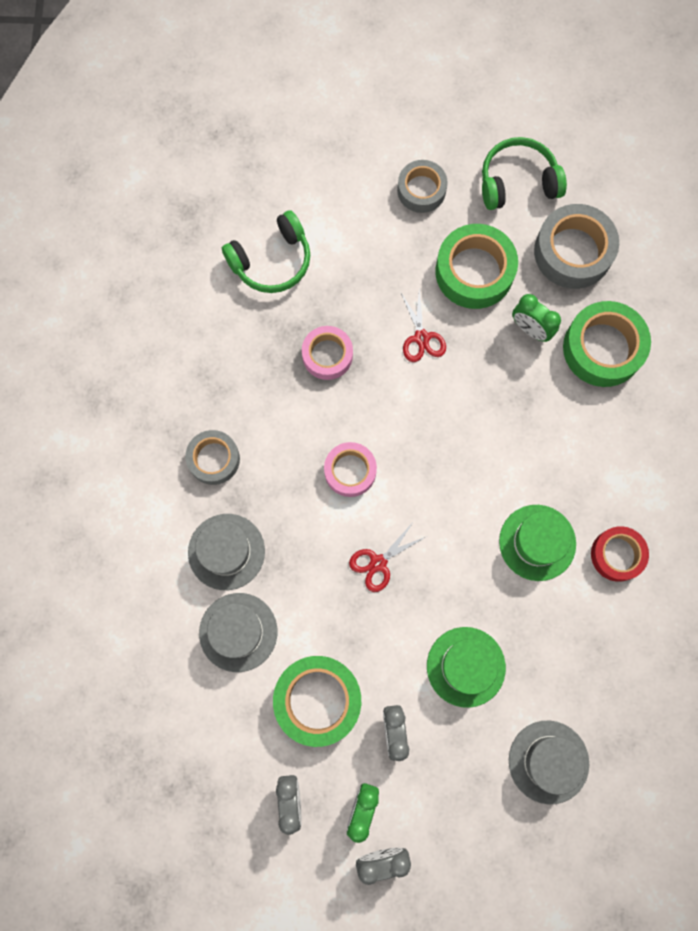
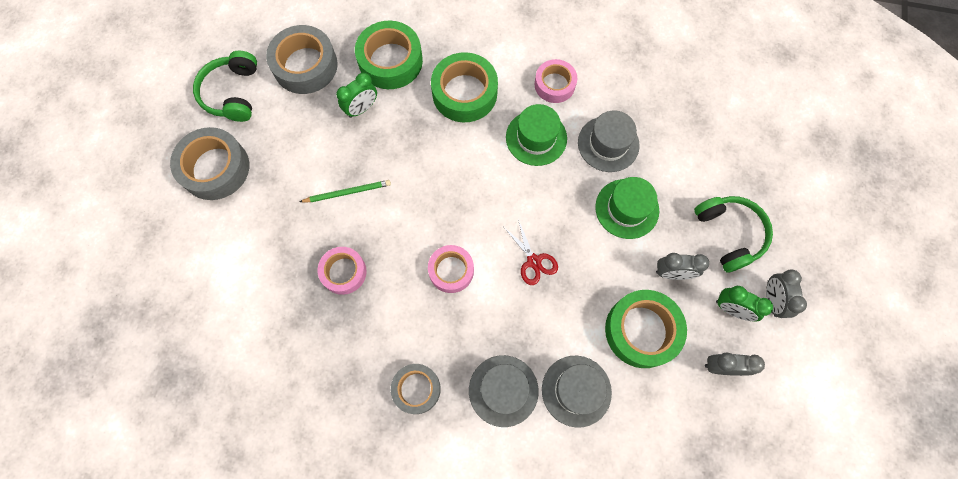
camera: 80 degrees left, 5 degrees down
green headphones [222,210,310,293] -> green headphones moved to [694,196,773,273]
grey tape [397,160,448,213] -> grey tape [170,127,249,200], size x1.58
red scissors [400,289,446,362] -> green pencil [300,180,391,202]
green tape [435,224,518,309] -> green tape moved to [431,52,498,122]
grey hat [509,721,589,804] -> grey hat moved to [578,110,640,172]
red tape [591,526,649,582] -> pink tape [535,59,577,103]

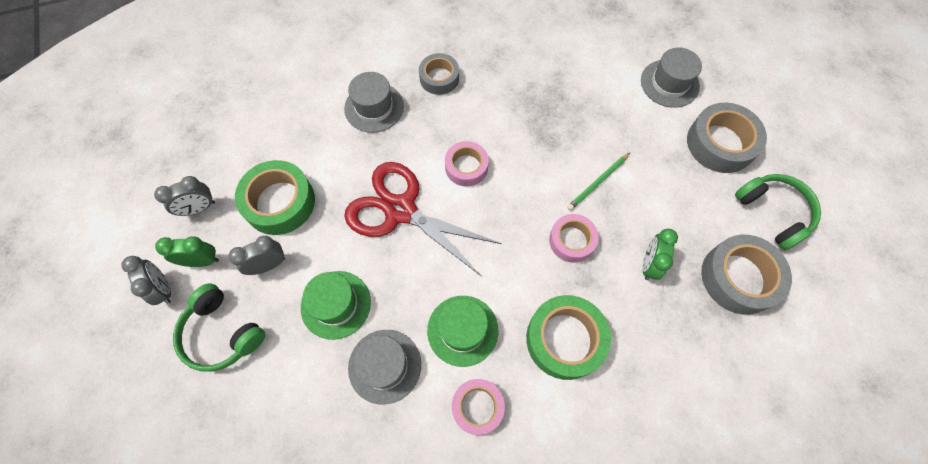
camera: 150 degrees right, 5 degrees down
pink tape [317,247,367,295] -> pink tape moved to [549,214,599,263]
green tape [355,21,423,89] -> none
red scissors [505,219,558,285] -> red scissors [344,162,502,276], size x2.24
grey hat [542,356,612,428] -> grey hat moved to [641,47,702,108]

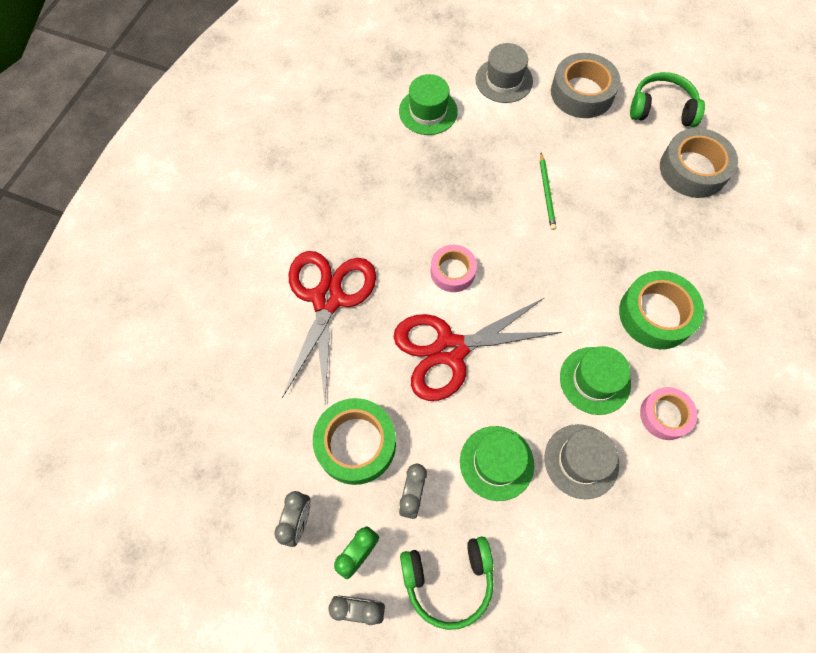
camera: 50 degrees left, 0 degrees up
grey hat [344,72,404,133] -> red scissors [282,251,376,402]
grey tape [419,53,459,95] -> none
pink tape [549,214,599,263] -> none
green clock [642,229,678,280] -> none
none -> green hat [399,74,458,135]

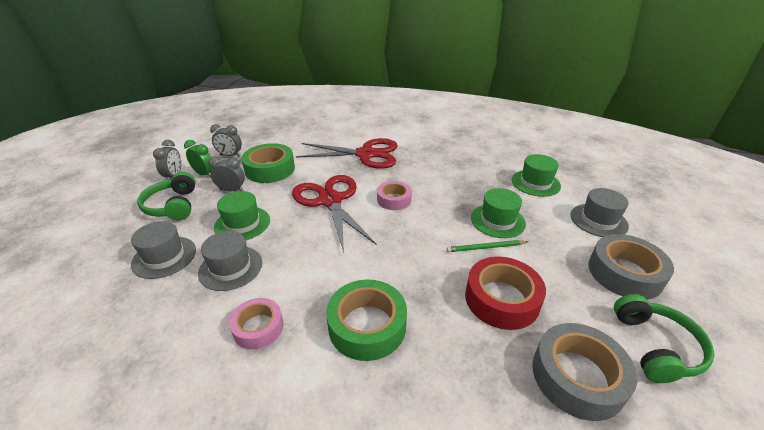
camera: 85 degrees right, 30 degrees down
green hat [560,346,631,415] -> green hat moved to [471,188,526,238]
none -> grey hat [131,221,196,279]
none -> red tape [465,257,546,330]

